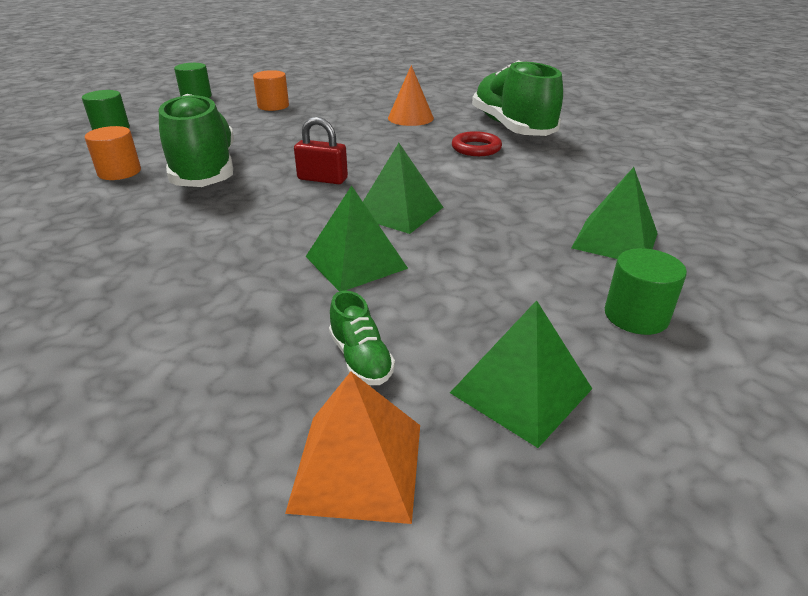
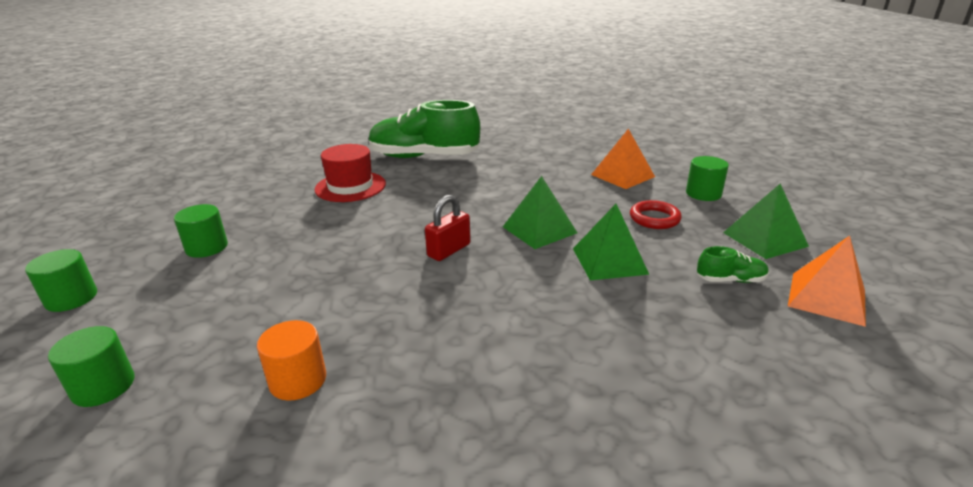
camera: 65 degrees left, 5 degrees down
green shoe [159,94,234,187] -> none
orange cylinder [253,70,289,111] -> green cylinder [174,204,228,258]
orange cone [388,65,434,126] -> red hat [314,144,386,202]
red ring [452,131,502,156] -> red ring moved to [630,200,682,229]
green pyramid [571,167,658,259] -> orange pyramid [591,129,655,189]

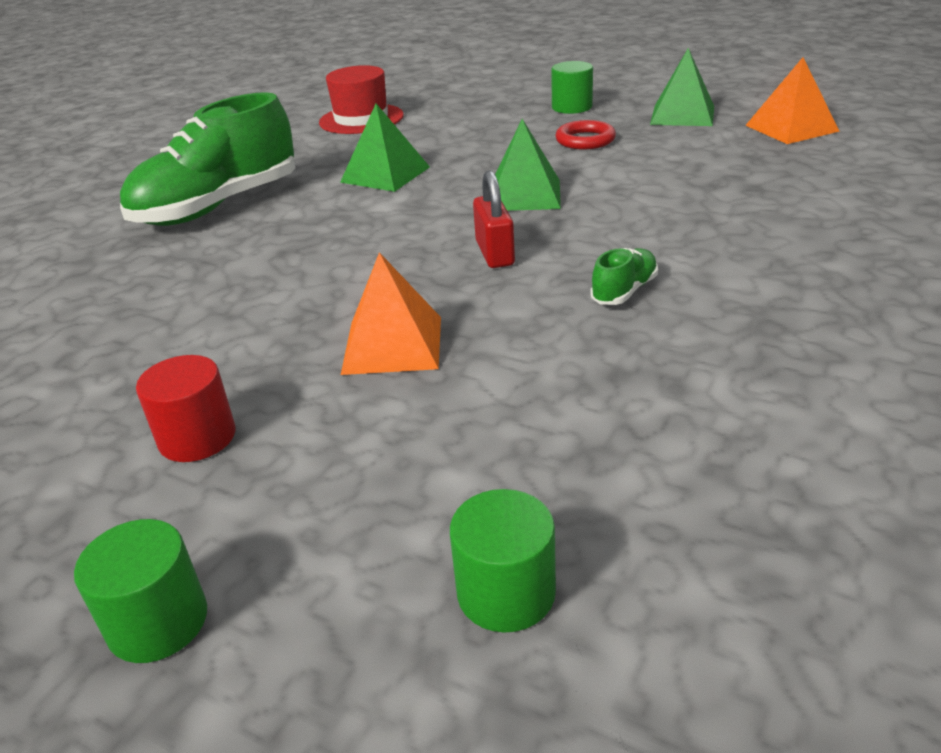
camera: 50 degrees left, 5 degrees up
green cylinder [174,204,228,258] -> red cylinder [136,355,236,462]
orange cylinder [257,320,326,401] -> none
red hat [314,144,386,202] -> red hat moved to [319,65,404,134]
green pyramid [573,204,649,280] -> green pyramid moved to [340,104,430,192]
orange pyramid [591,129,655,189] -> orange pyramid moved to [341,252,441,375]
green shoe [697,246,769,283] -> green shoe moved to [590,248,658,305]

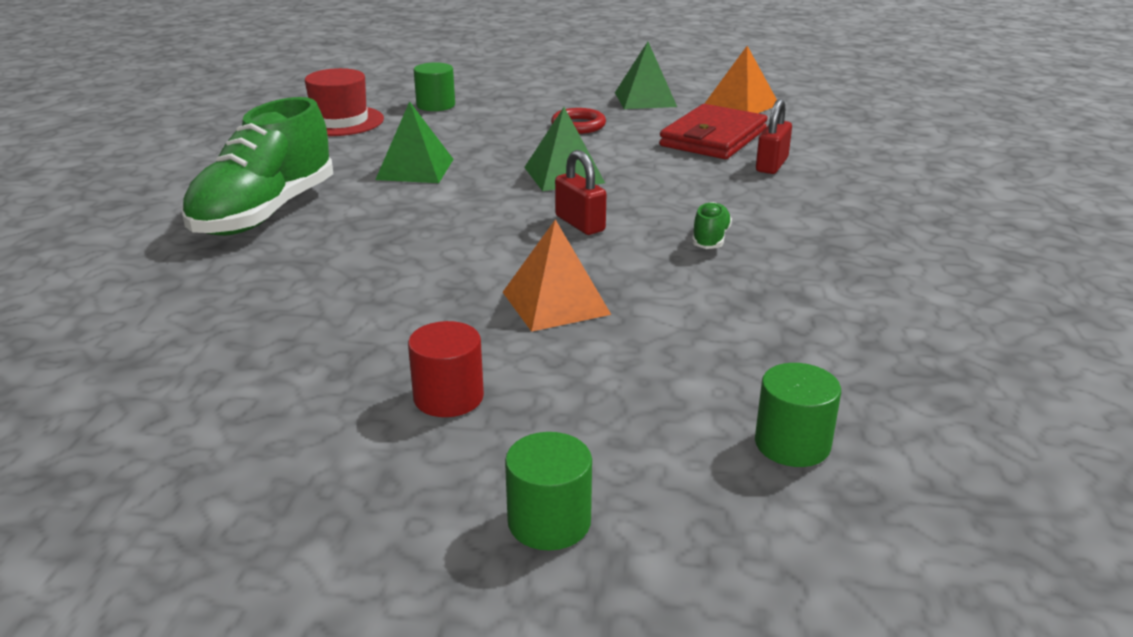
camera: 25 degrees left, 5 degrees down
green cylinder [551,61,593,114] -> green cylinder moved to [414,62,455,111]
none -> red wallet [659,104,767,159]
none -> red padlock [756,99,792,174]

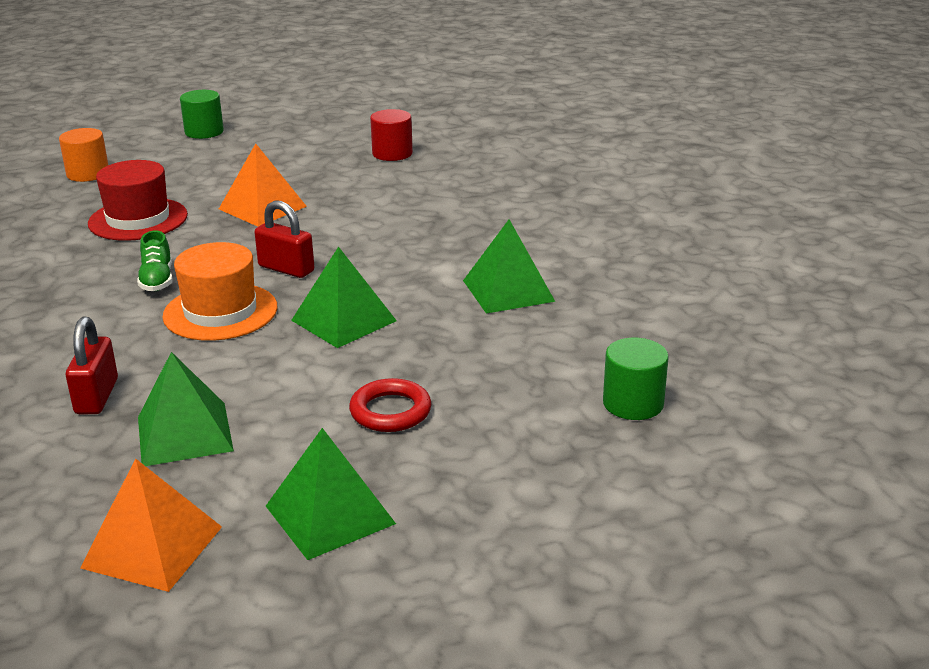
camera: 155 degrees right, 0 degrees up
green shoe [182,97,333,236] -> none
red hat [305,68,384,136] -> red hat moved to [88,160,188,241]
red cylinder [408,321,484,417] -> red cylinder moved to [370,109,413,161]
red wallet [659,104,767,159] -> green pyramid [138,352,234,466]
green cylinder [755,363,841,467] -> orange cylinder [59,128,108,182]
none -> orange hat [163,242,277,341]

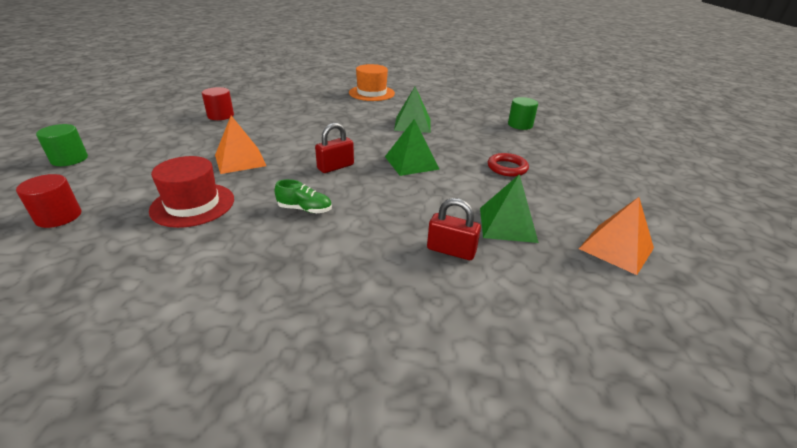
camera: 70 degrees left, 5 degrees up
orange cylinder [59,128,108,182] -> red cylinder [16,174,81,228]
orange hat [163,242,277,341] -> orange hat moved to [349,64,395,101]
green pyramid [266,428,396,560] -> none

